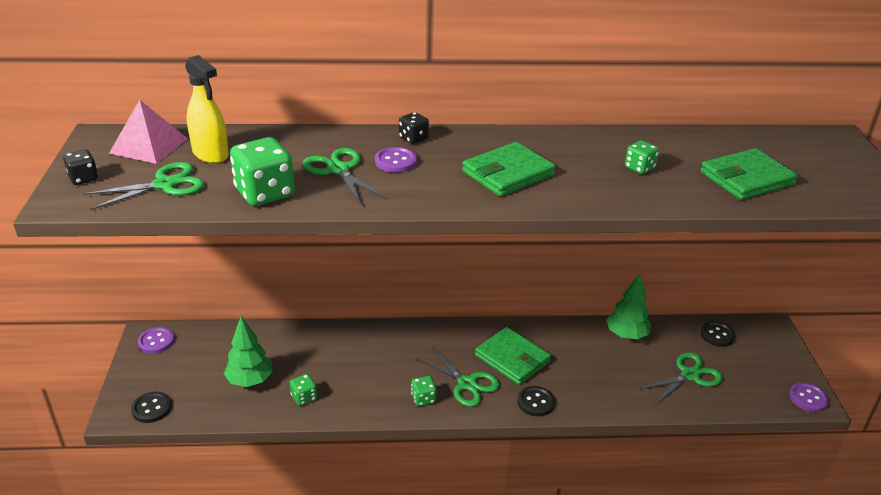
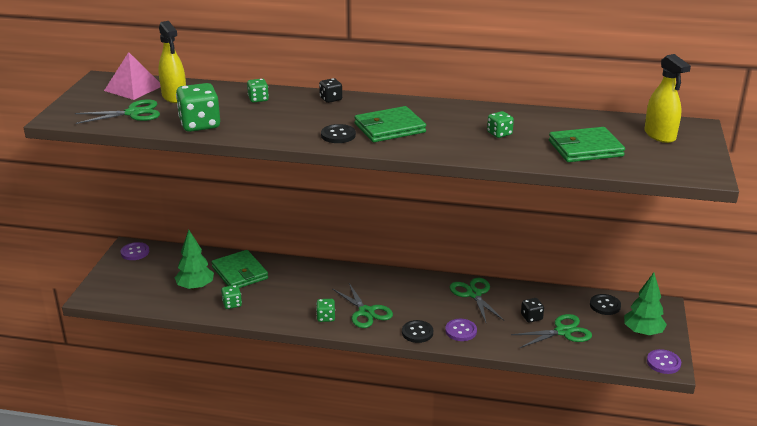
camera: 15 degrees right, 5 degrees down
black dice [63,150,98,185] -> black dice moved to [521,298,544,323]
black button [131,392,171,423] -> black button moved to [321,124,356,143]
green scissors [302,148,386,205] -> green scissors moved to [450,278,504,323]
purple button [375,147,417,173] -> purple button moved to [445,319,477,341]
green wallet [475,327,551,385] -> green wallet moved to [211,250,268,288]
green tree [606,273,651,339] -> green tree moved to [624,273,667,336]
none -> green dice [247,79,269,103]
none -> yellow spray bottle [644,54,691,143]

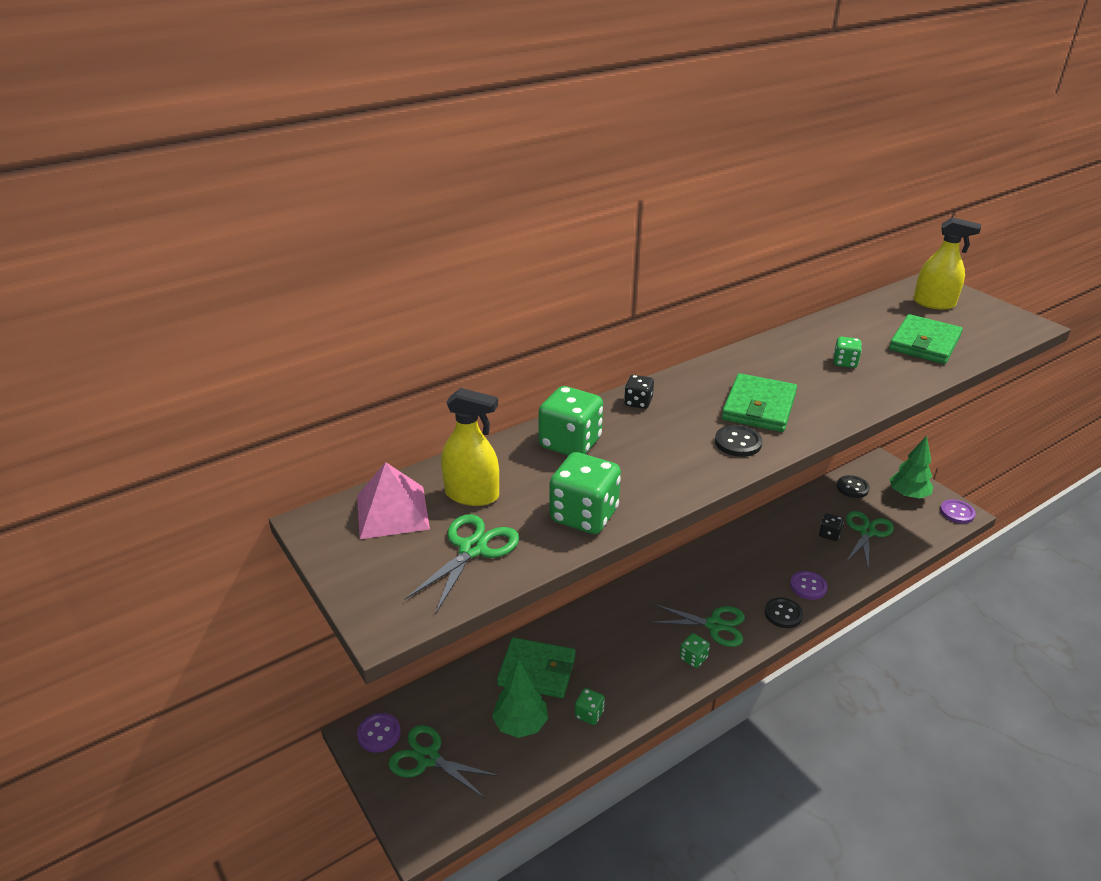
camera: 45 degrees left, 5 degrees up
green dice [247,79,269,103] -> green dice [538,386,603,456], size x1.89
green scissors [450,278,504,323] -> green scissors moved to [388,725,499,798]

